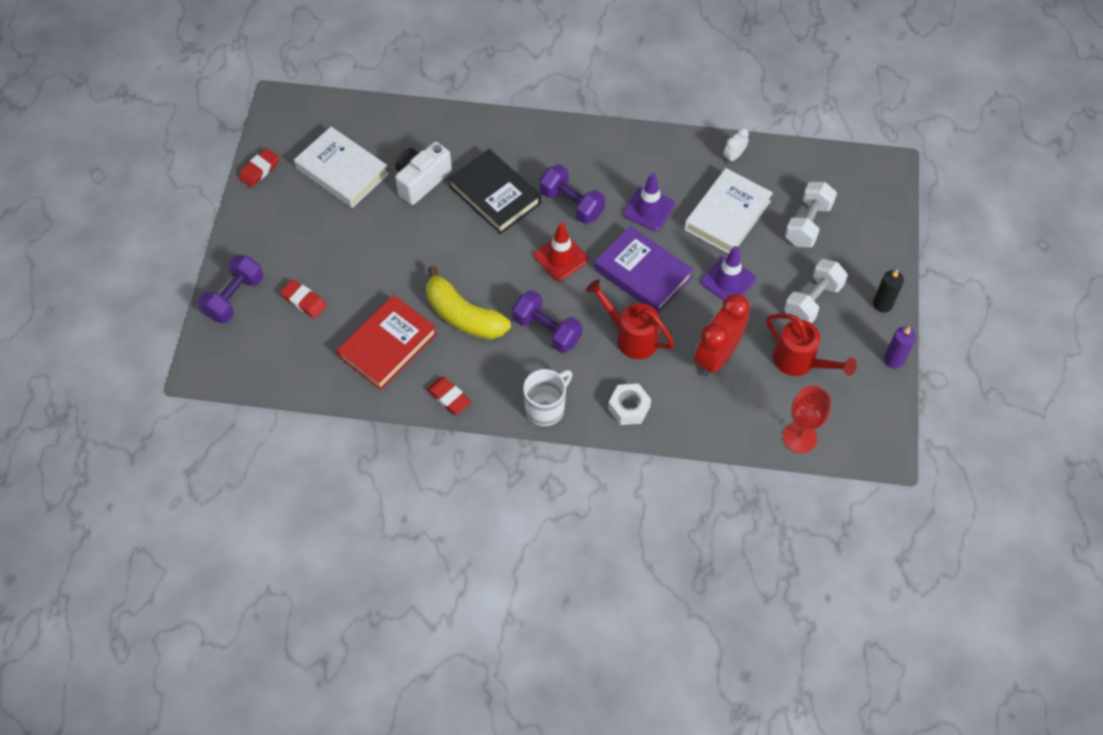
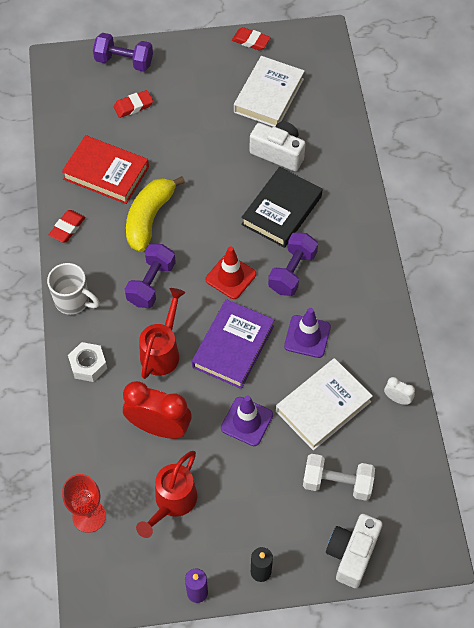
camera: 75 degrees right, 0 degrees up
red eraser [280,279,327,318] -> red eraser turned 45 degrees clockwise [114,90,153,118]
white book [684,168,773,254] -> white book turned 60 degrees counterclockwise [276,358,373,451]
white dumbbell [784,259,848,323] -> none
none -> white camera [326,514,383,588]

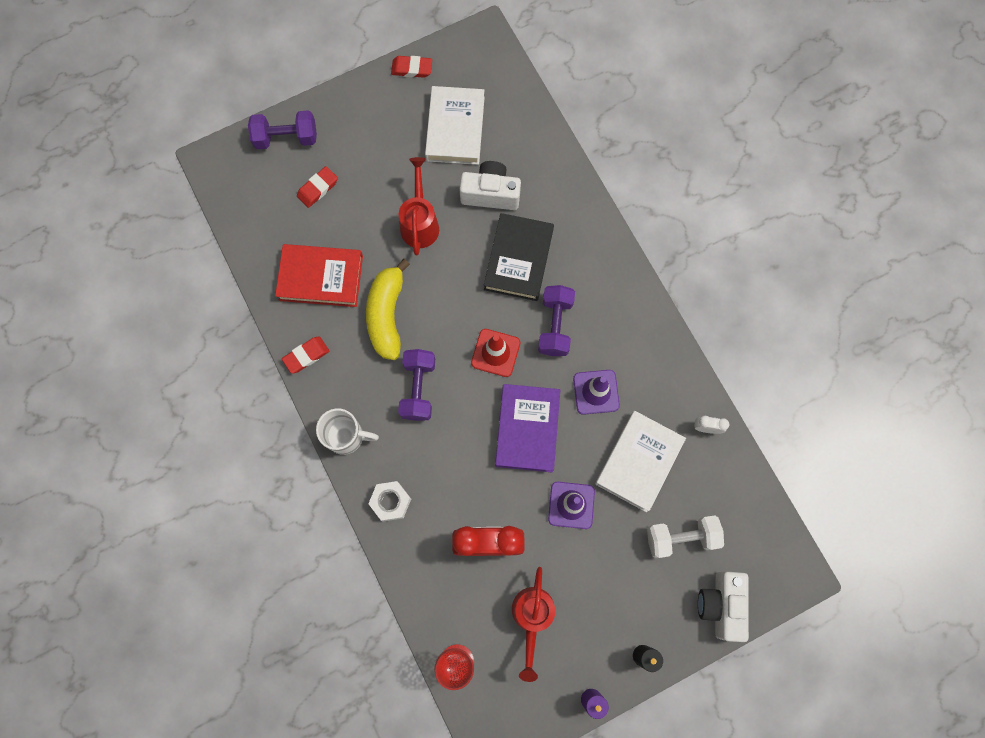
camera: 20 degrees left, 15 degrees up
red eraser [49,210,86,243] -> red eraser turned 45 degrees clockwise [282,337,329,374]
red watering can [139,288,185,379] -> red watering can moved to [399,157,439,256]

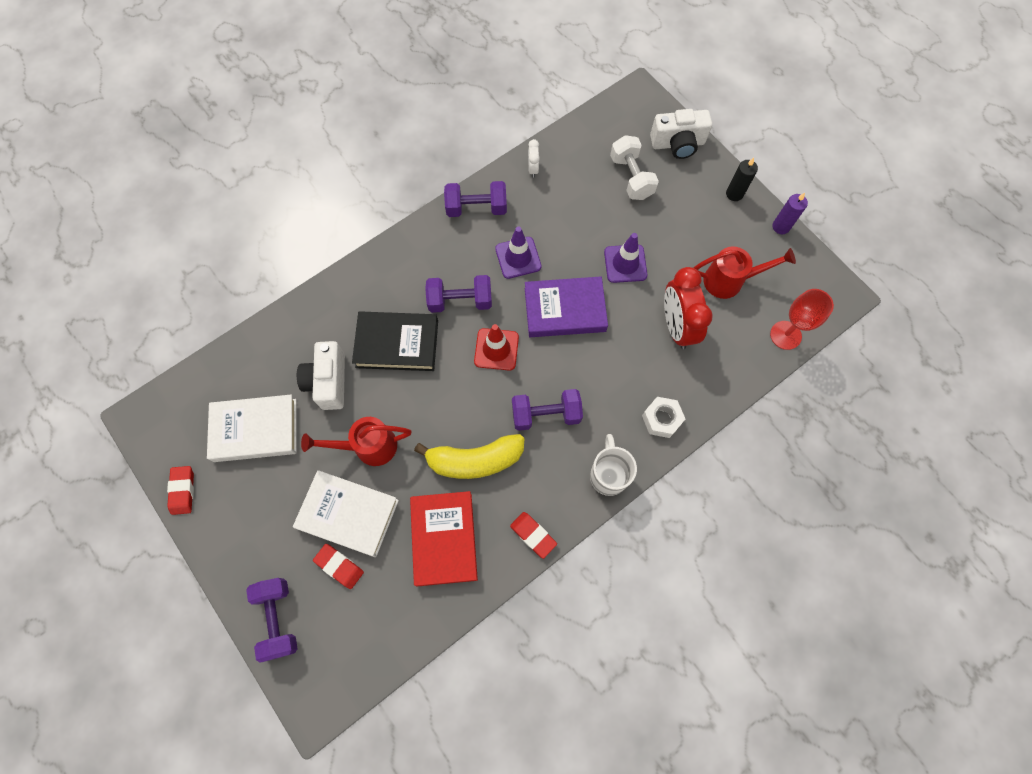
camera: 100 degrees left, 5 degrees down
white book [595,411,686,512] -> white book moved to [293,470,399,557]
none -> purple dumbbell [444,181,507,217]

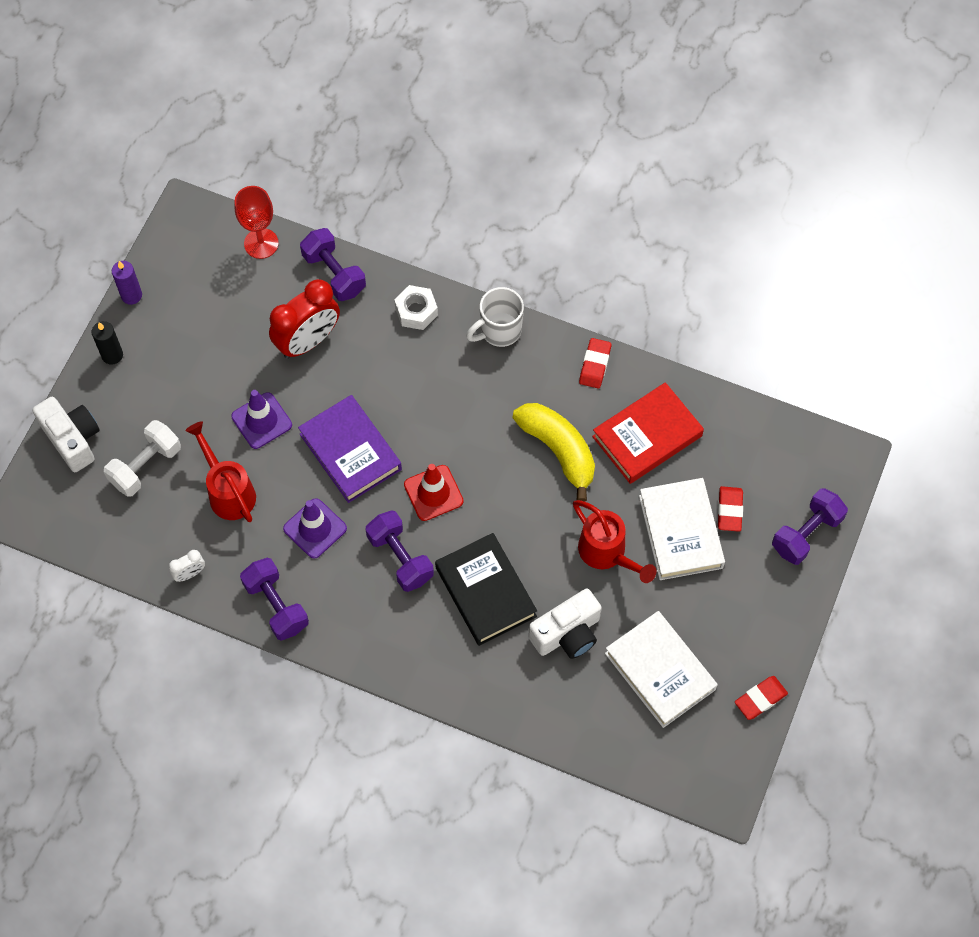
camera: 120 degrees left, 5 degrees down
purple dumbbell [512,389,583,431] -> purple dumbbell moved to [300,228,366,301]
red watering can [694,246,796,299] -> red watering can moved to [185,421,256,522]

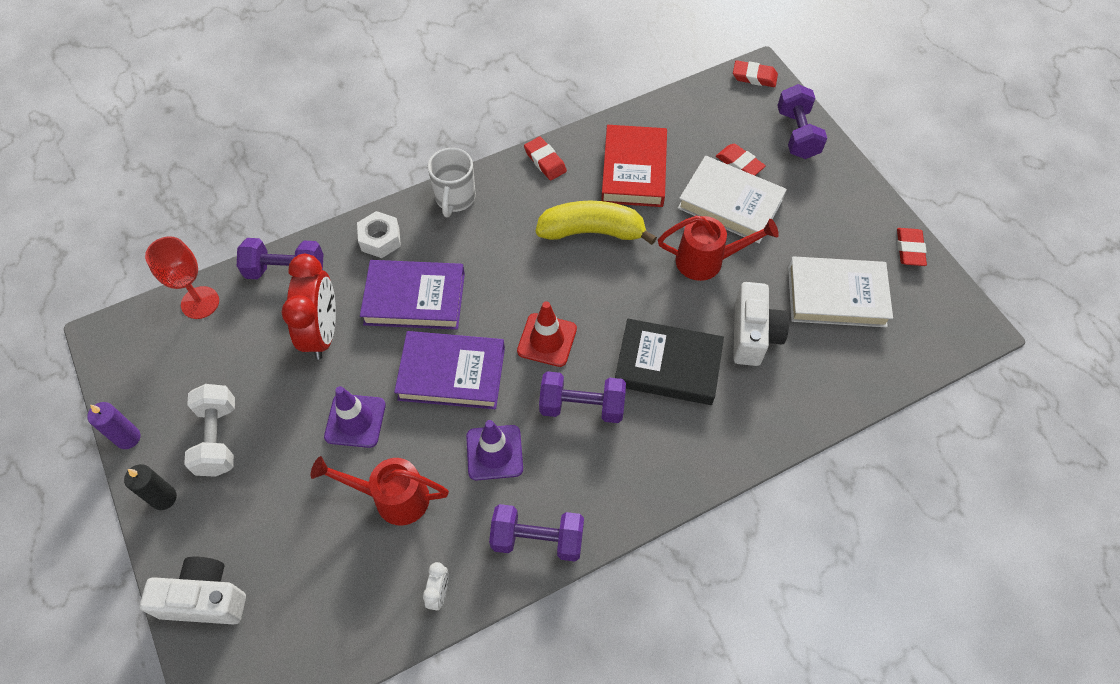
camera: 50 degrees left, 5 degrees down
white dumbbell [104,420,181,497] -> white dumbbell moved to [184,384,235,477]
none -> purple book [360,260,465,330]
none -> red eraser [733,60,778,87]

